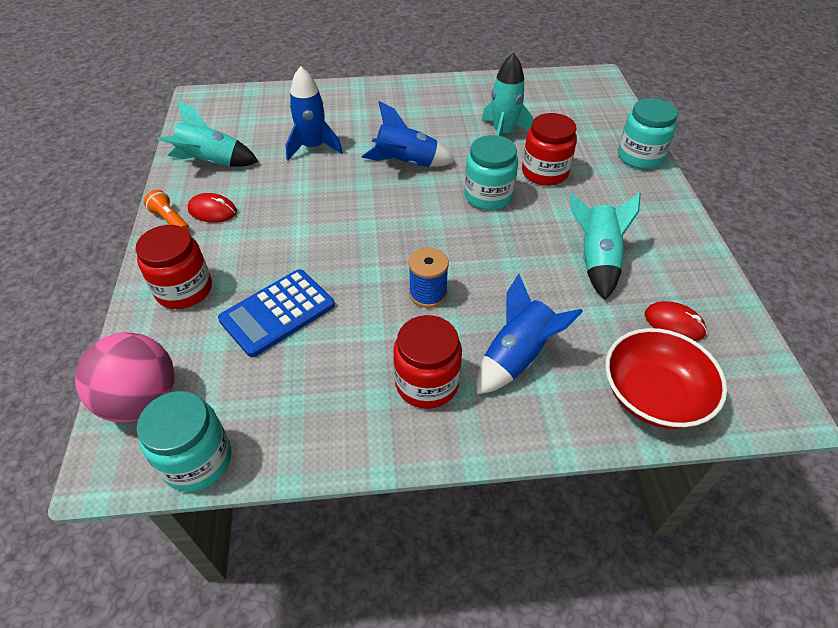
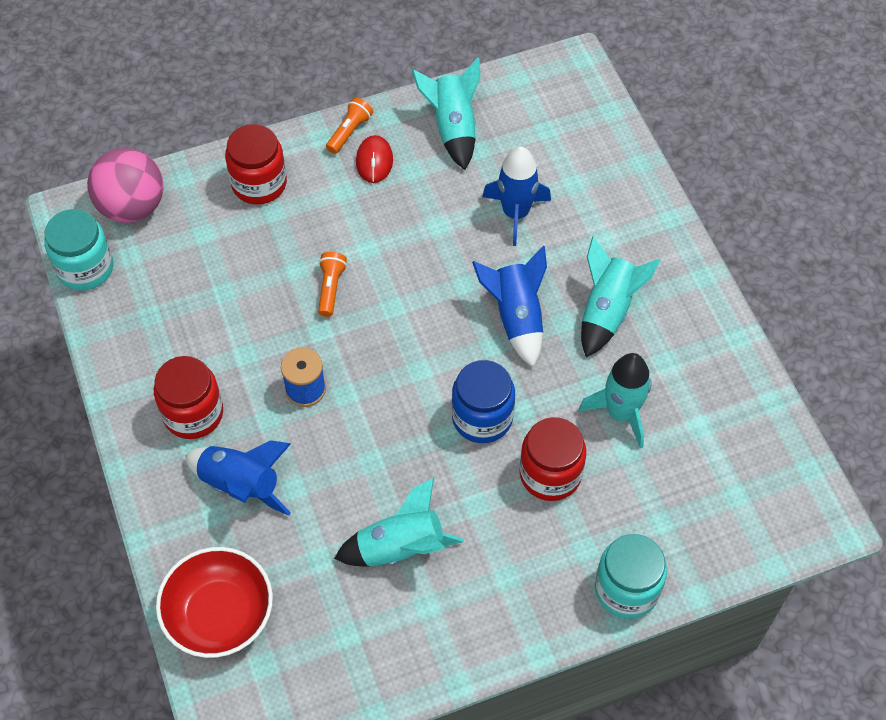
camera: 75 degrees right, 10 degrees up
blue calculator [218,269,335,357] -> none
turquoise jar [464,135,518,210] -> blue jar [452,360,515,443]
red mouse [645,301,707,341] -> none
none -> orange flashlight [318,252,347,317]
none -> turquoise rocket [581,237,661,357]

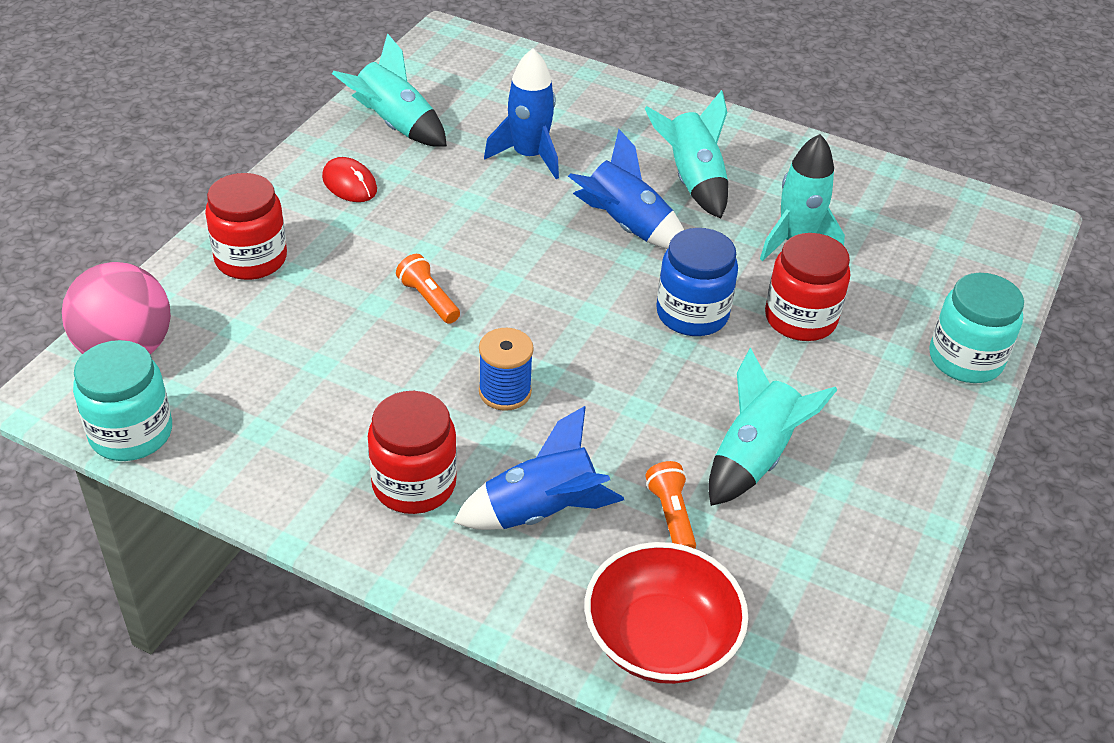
camera: 45 degrees left, 15 degrees down
orange flashlight [326,98,373,154] -> orange flashlight moved to [646,461,696,549]

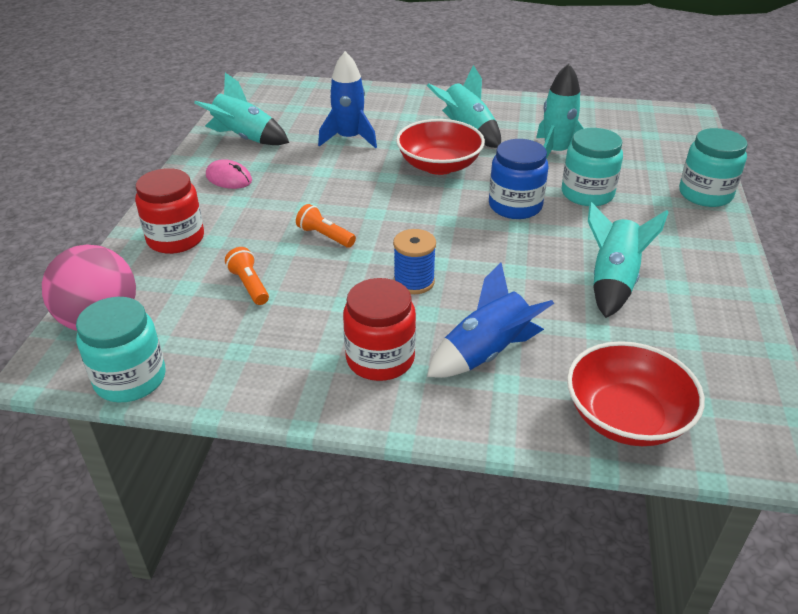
camera: 15 degrees left, 5 degrees down
red mouse [322,157,377,202] -> pink mouse [206,159,252,189]
blue rocket [568,129,684,249] -> red bowl [396,119,485,175]
orange flashlight [646,461,696,549] -> orange flashlight moved to [225,247,269,305]
red jar [765,233,850,341] -> turquoise jar [562,128,623,206]

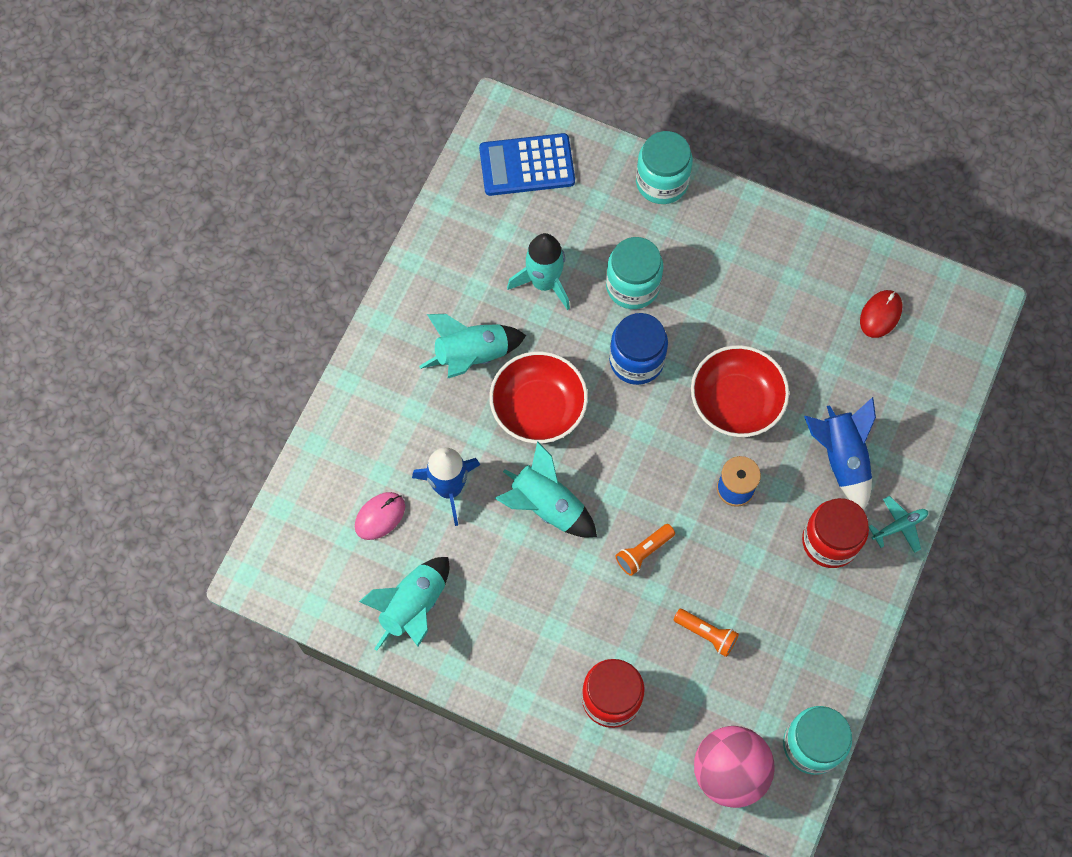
camera: 75 degrees left, 30 degrees up
pink mouse [206,159,252,189] -> pink mouse moved to [355,492,405,540]
orange flashlight [225,247,269,305] -> orange flashlight turned 135 degrees counterclockwise [674,609,739,657]
red bowl [567,341,705,446] -> red bowl moved to [691,345,789,437]
turquoise rocket [588,202,669,318] -> turquoise rocket moved to [495,441,597,537]
none -> blue calculator [479,133,575,196]
none -> red mouse [860,290,902,338]
none -> turquoise plane [869,496,928,553]

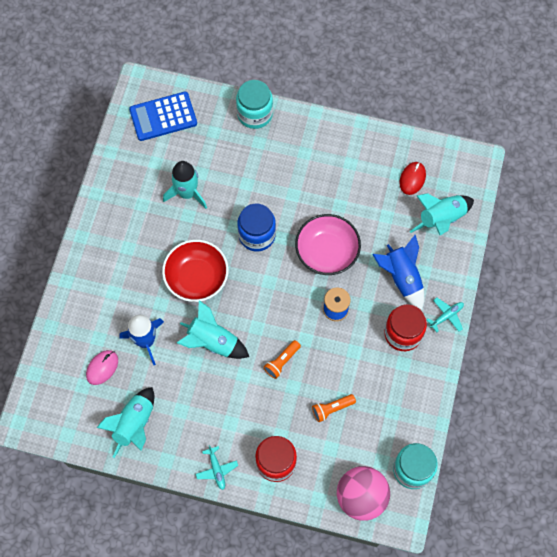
camera: 10 degrees left, 0 degrees up
turquoise rocket [419,314,526,378] -> turquoise rocket moved to [410,193,474,235]
turquoise jar [606,237,663,309] -> none
orange flashlight [674,609,739,657] -> orange flashlight turned 135 degrees clockwise [312,394,356,422]
red bowl [691,345,789,437] -> pink bowl [295,214,361,275]
none -> turquoise plane [196,445,238,490]

